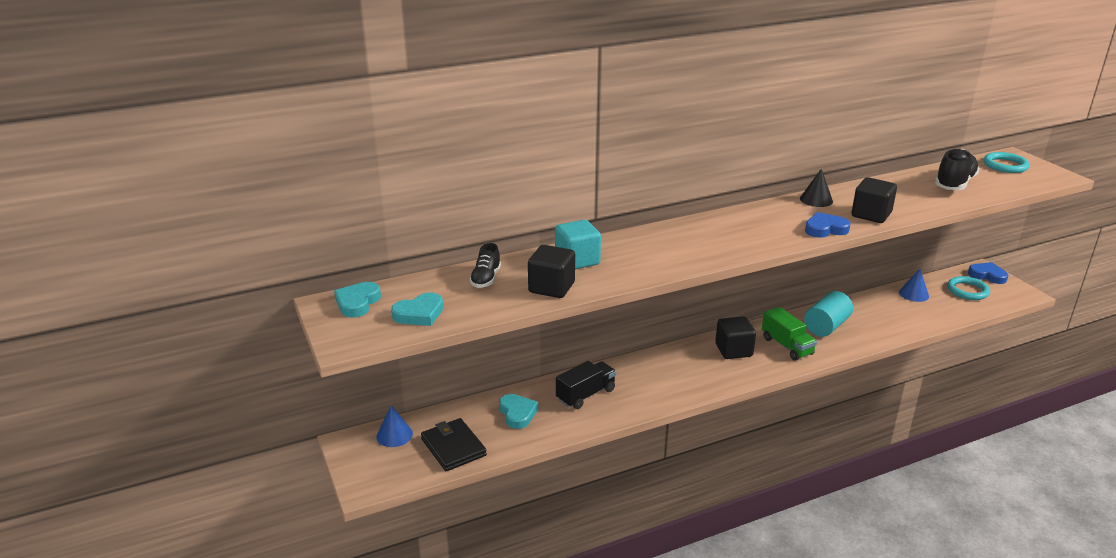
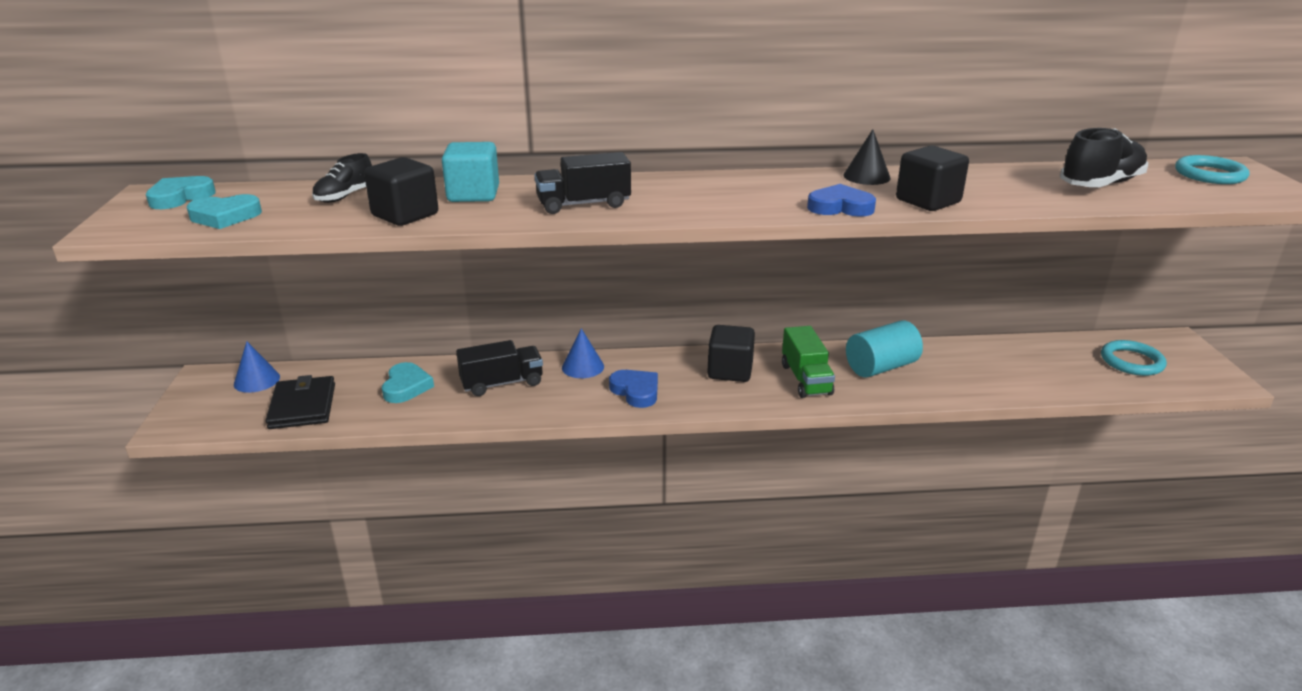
camera: 20 degrees right, 0 degrees up
blue cone [899,269,929,302] -> blue cone moved to [562,328,604,378]
blue heart [968,262,1008,284] -> blue heart moved to [609,370,658,408]
none -> black truck [534,152,631,214]

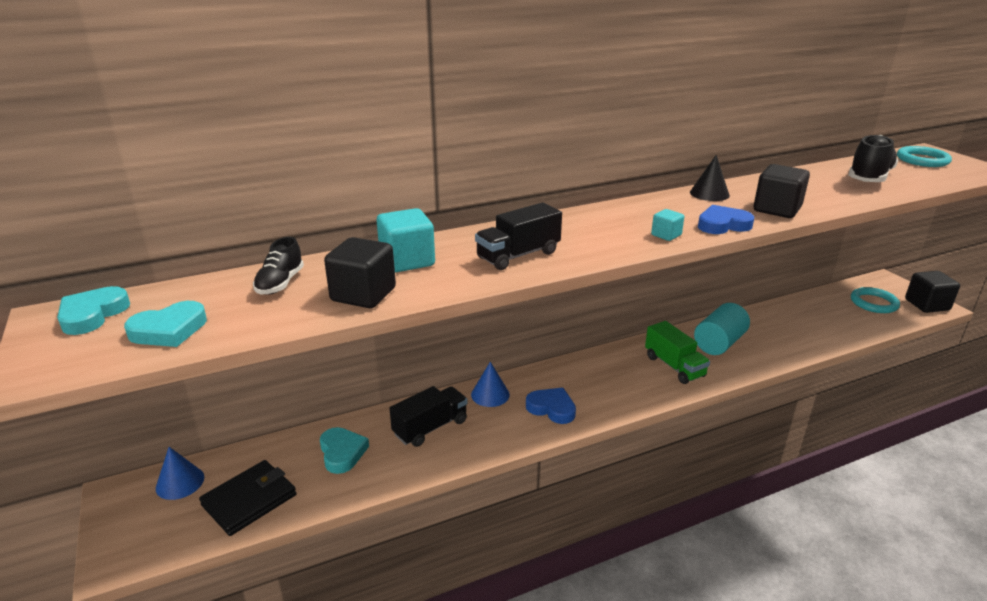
camera: 20 degrees left, 0 degrees up
black wallet [266,375,335,429] -> black wallet turned 75 degrees clockwise [199,460,296,536]
black cube [707,325,755,382] -> black cube moved to [905,271,960,313]
none -> turquoise cube [651,209,684,241]

